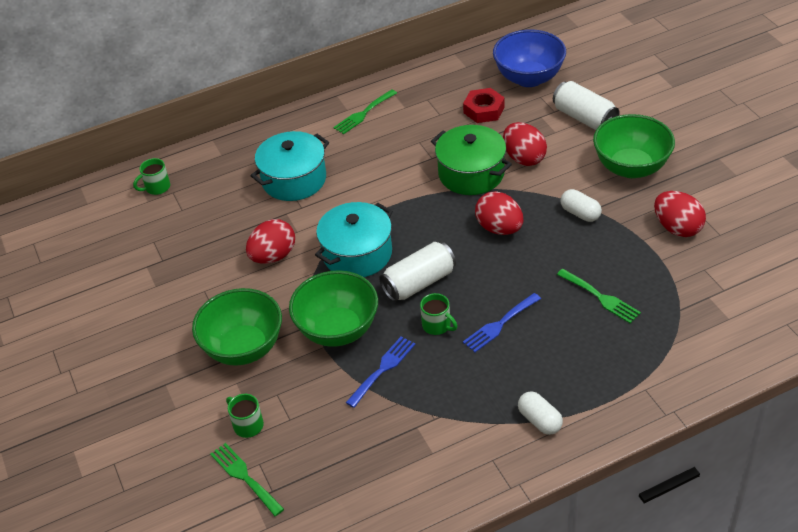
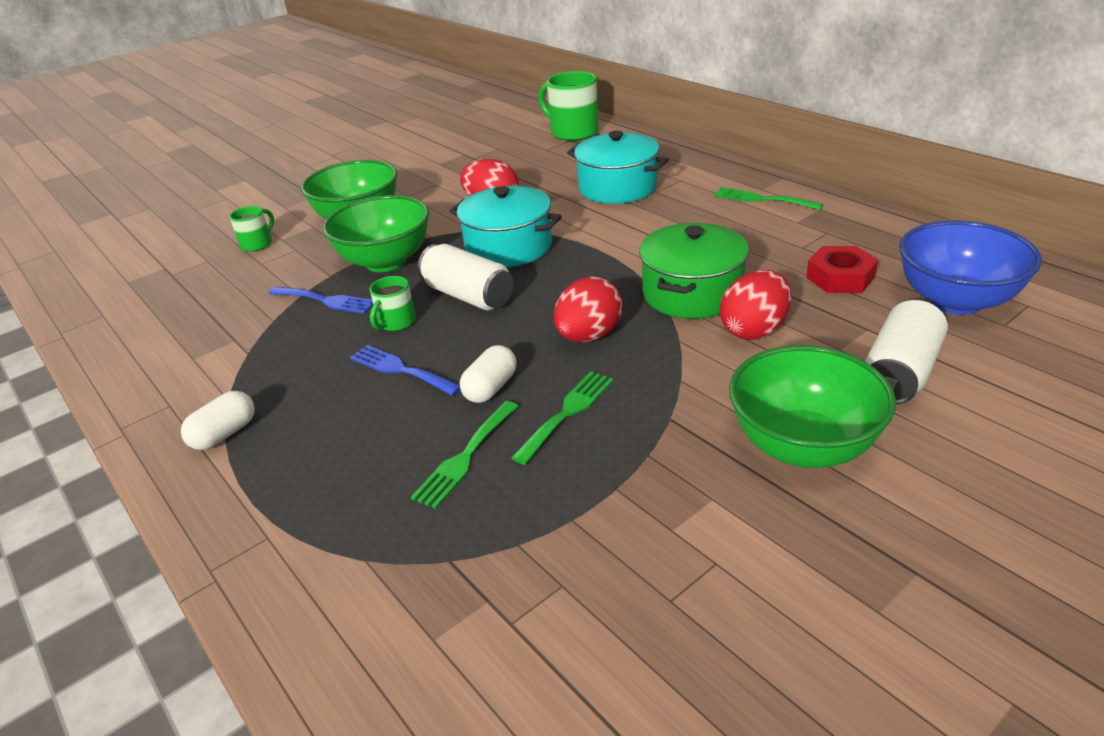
camera: 75 degrees right, 10 degrees down
green mug [133,158,170,195] -> green mug [538,71,599,141], size x1.85
green fork [210,443,284,516] -> green fork moved to [511,371,613,465]
white capsule [560,189,602,222] -> white capsule moved to [460,345,517,403]
red egg [654,191,706,237] -> none

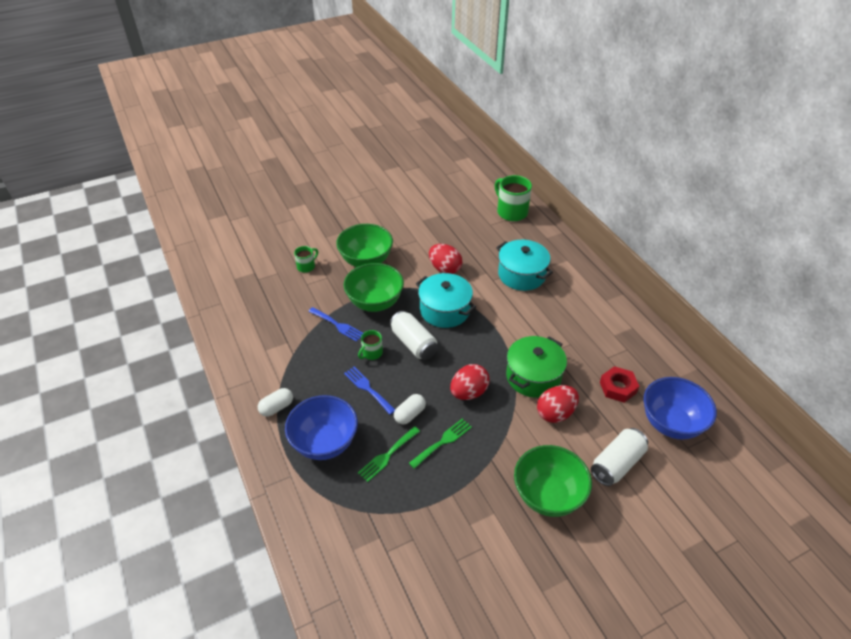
camera: 10 degrees right, 10 degrees up
green fork [714,187,823,210] -> none
none -> blue bowl [285,395,358,460]

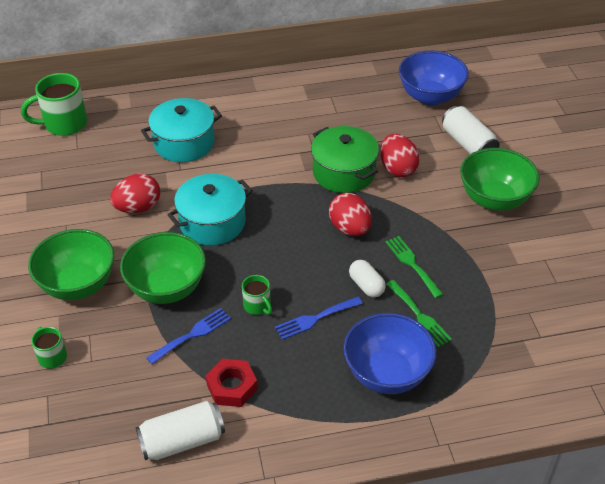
camera: 75 degrees left, 0 degrees up
white capsule [258,388,293,417] -> none
white can [390,311,438,360] -> white can moved to [135,401,225,460]
red nut [600,366,639,403] -> red nut moved to [206,359,258,407]

